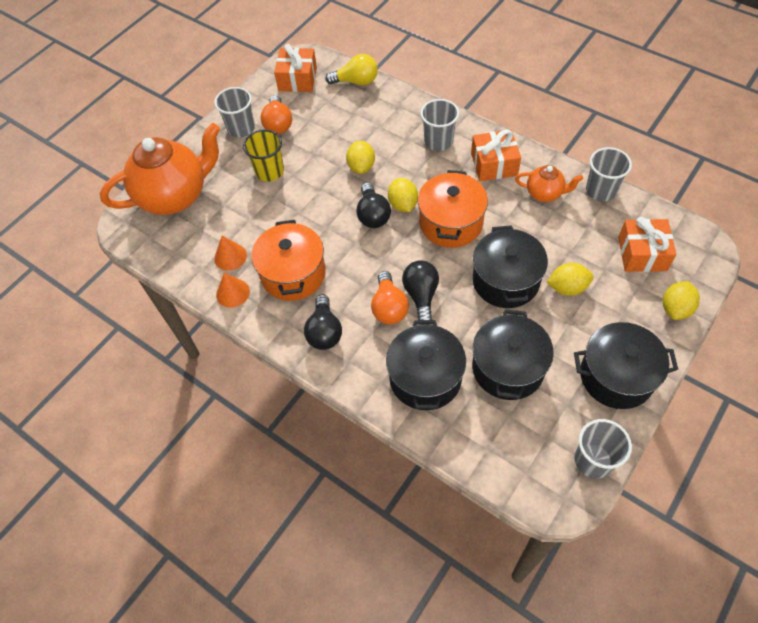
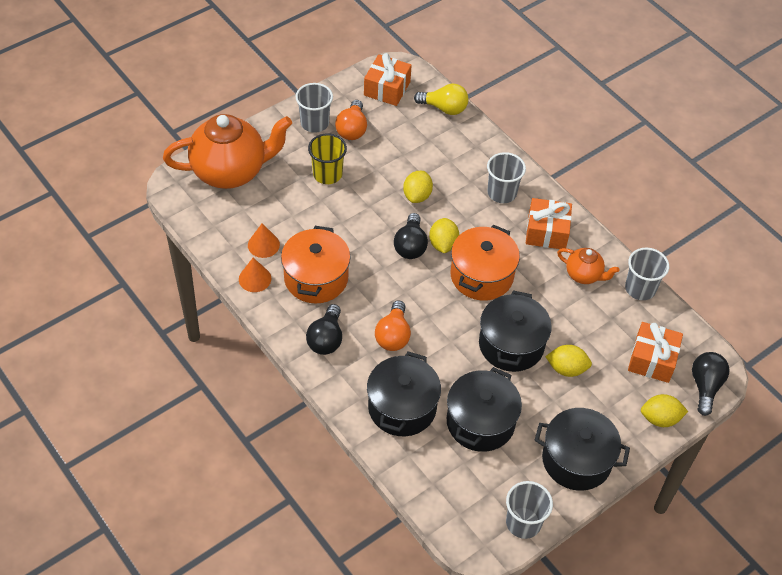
camera: 10 degrees right, 5 degrees down
black light bulb [402,260,439,325] -> black light bulb moved to [692,352,730,416]
yellow lemon [663,281,700,320] -> yellow lemon turned 45 degrees clockwise [641,394,688,427]

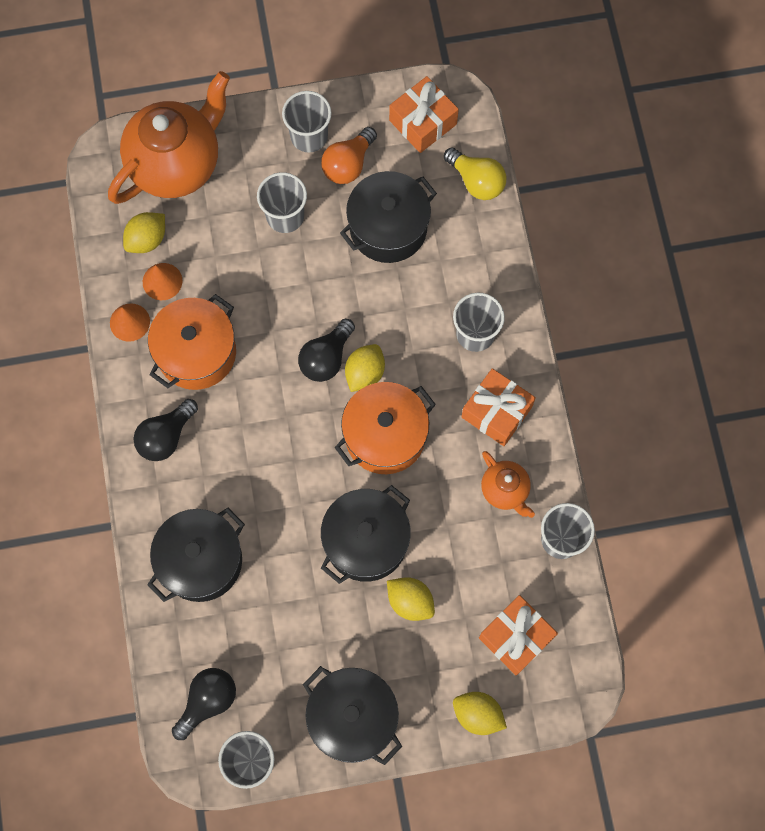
camera: 30 degrees right, 20 degrees up
orange teapot [163,114,292,189] -> orange teapot turned 60 degrees counterclockwise [108,71,230,204]
yellow cup [308,134,347,184] -> grey cup [257,172,307,233]
orange light bulb [375,300,411,351] -> none
yellow lemon [403,171,433,203] -> yellow lemon moved to [123,212,165,253]
black pot [447,367,522,452] -> black pot moved to [340,171,437,263]
black light bulb [692,352,730,416] -> black light bulb moved to [172,668,236,740]

